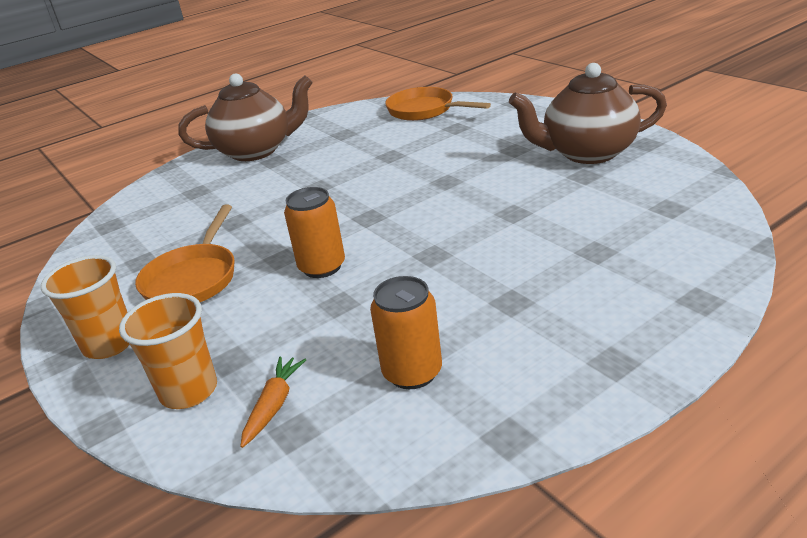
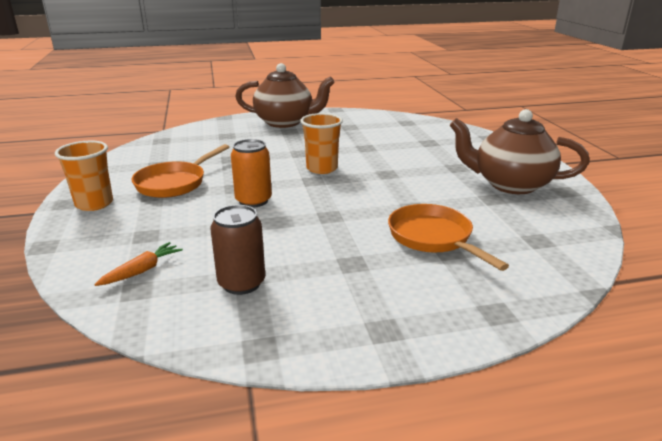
camera: 20 degrees right, 5 degrees down
orange cup [119,293,217,409] -> orange cup moved to [300,113,343,174]
orange can [370,276,442,389] -> brown can [210,205,265,295]
orange pan [385,87,491,121] -> orange pan moved to [388,204,509,271]

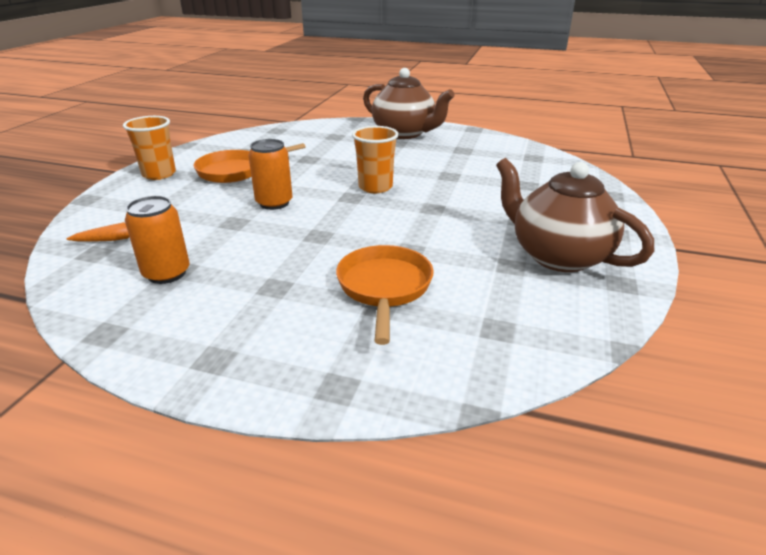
camera: 30 degrees right, 5 degrees up
brown can [210,205,265,295] -> orange can [125,196,190,284]

